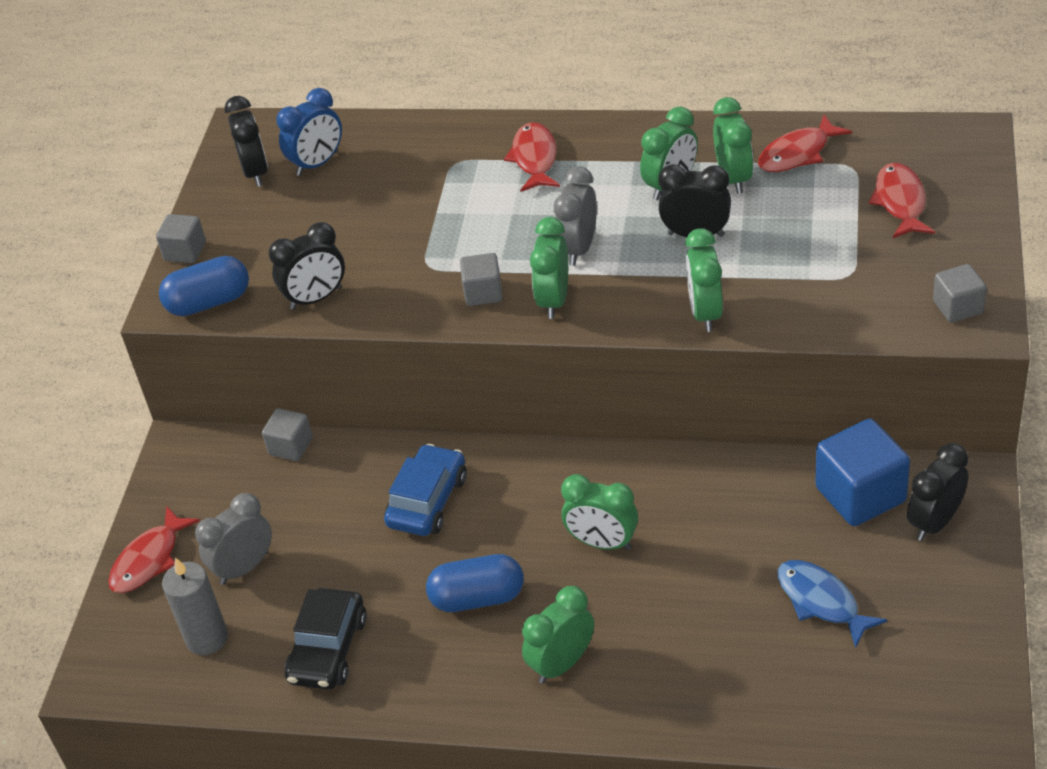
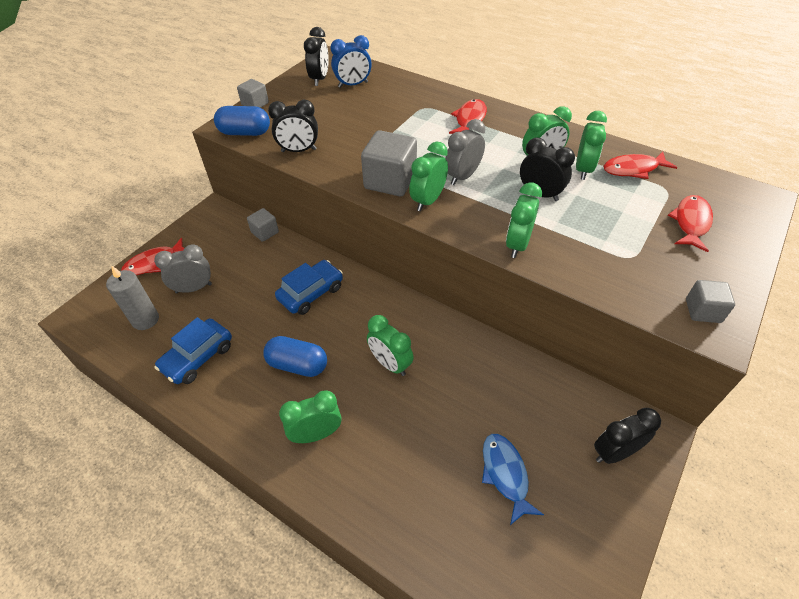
camera: 20 degrees right, 5 degrees up
black car [284,588,367,690] -> blue car [154,317,232,384]
grey cube [460,253,503,306] -> grey cube [361,130,417,196], size x1.78
blue cube [815,419,910,526] -> none

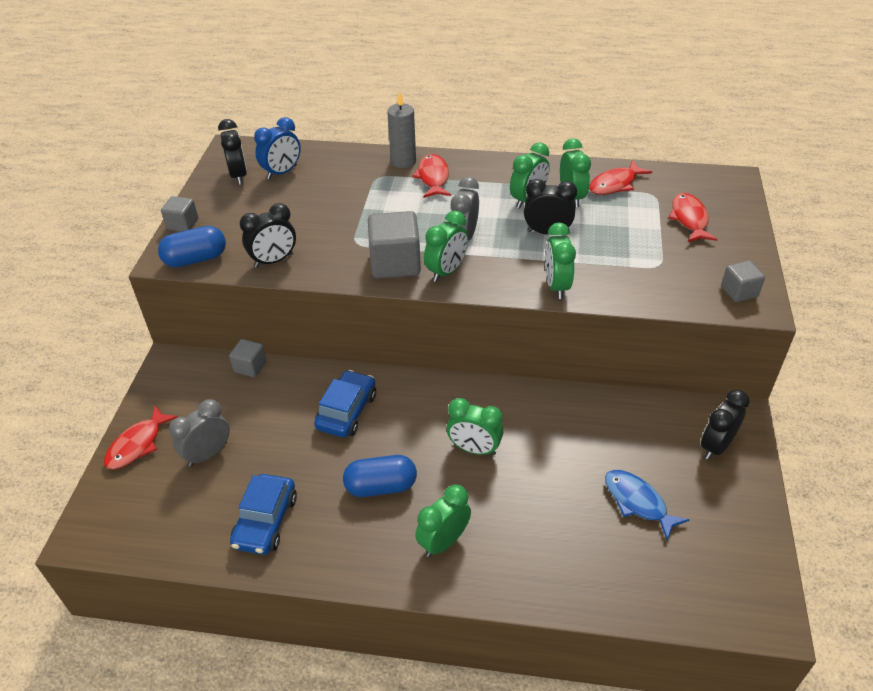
camera: 25 degrees left, 5 degrees down
grey candle [106,265,159,330] -> grey candle moved to [387,91,416,168]
green clock [409,142,448,211] -> green clock turned 150 degrees counterclockwise [424,210,468,282]

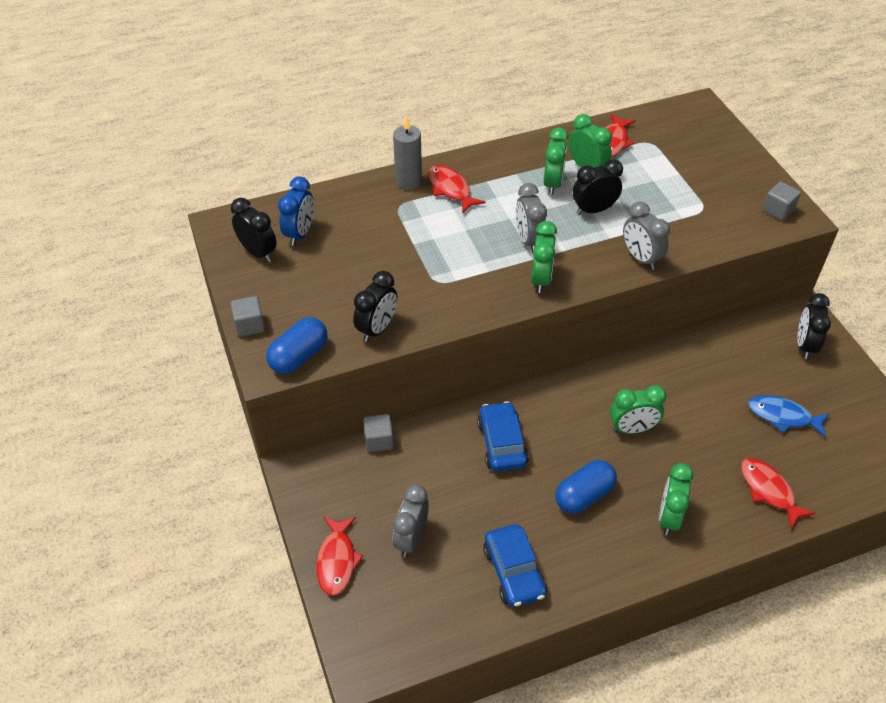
camera: 30 degrees left, 5 degrees up
grey cube [368,211,421,279] -> none
green clock [545,222,576,299] -> grey clock [623,202,670,270]
red fish [668,193,718,242] -> red fish moved to [741,458,815,529]

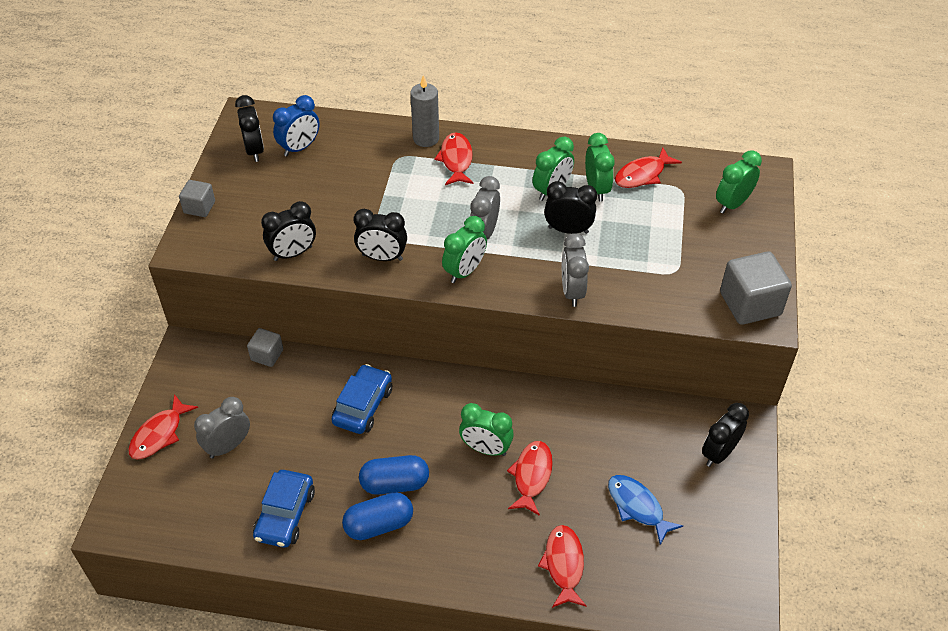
camera: 30 degrees right, 0 degrees up
blue capsule [266,317,327,374] -> blue capsule moved to [342,492,413,540]
green clock [659,463,694,535] -> green clock moved to [716,150,762,214]
grey cube [762,182,801,221] -> grey cube [720,251,792,325], size x1.78
none -> black clock [353,209,407,261]
none -> red fish [507,441,553,516]

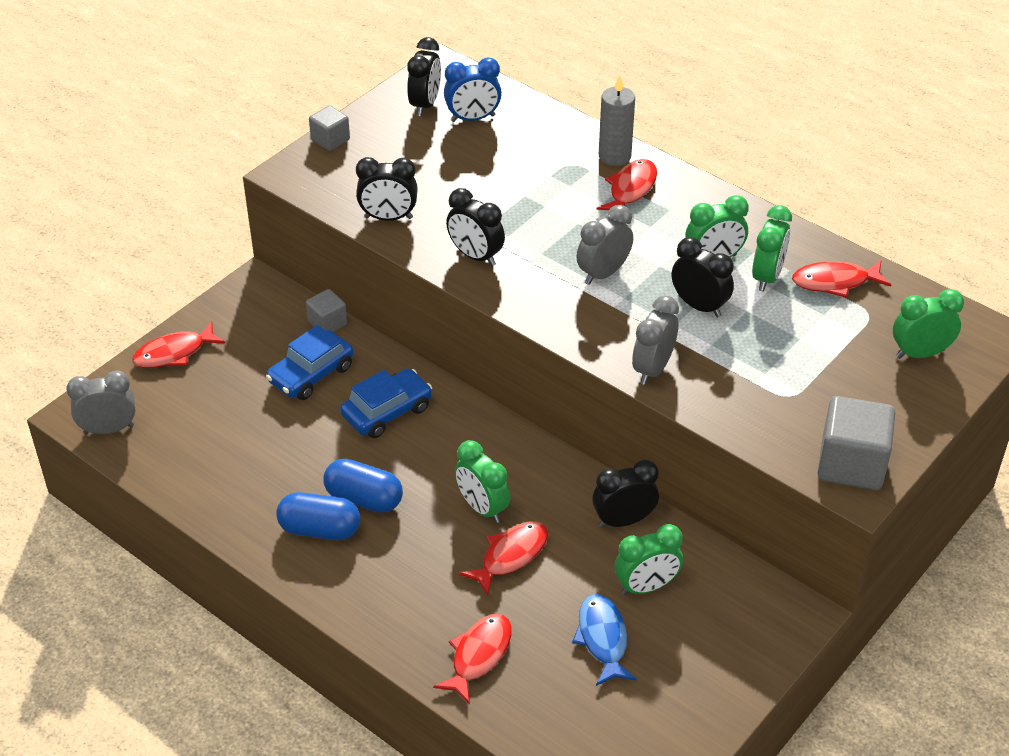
camera: 30 degrees right, 5 degrees down
grey clock [194,397,250,459] -> grey clock moved to [66,370,135,434]
blue car [253,470,315,548] -> blue car moved to [266,325,354,400]
green clock [442,216,487,283] -> green clock moved to [614,524,683,595]
black clock [702,403,749,467] -> black clock moved to [592,460,659,528]

